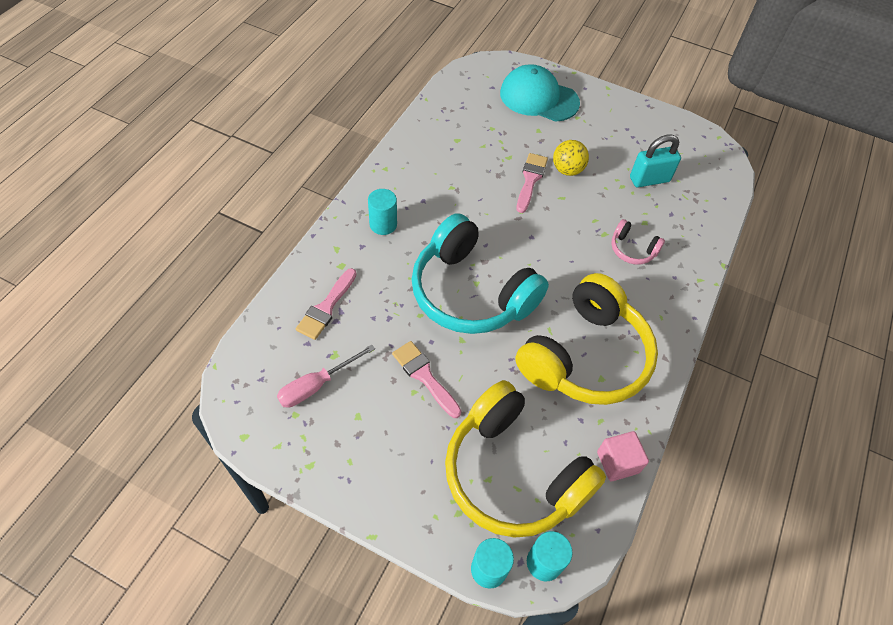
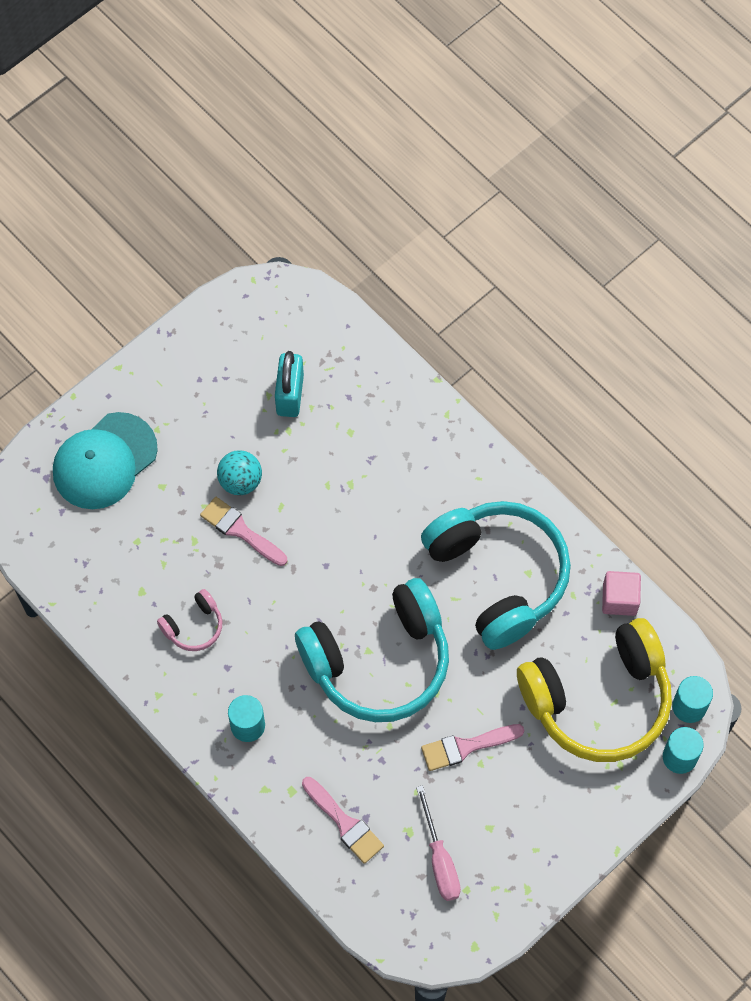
camera: 65 degrees left, 10 degrees up
yellow headphones [515,273,658,405] -> turquoise headphones [421,501,571,650]
yellow ball [553,140,589,176] -> turquoise ball [217,450,262,495]
pink headphones [611,219,665,265] -> pink headphones moved to [157,589,222,651]

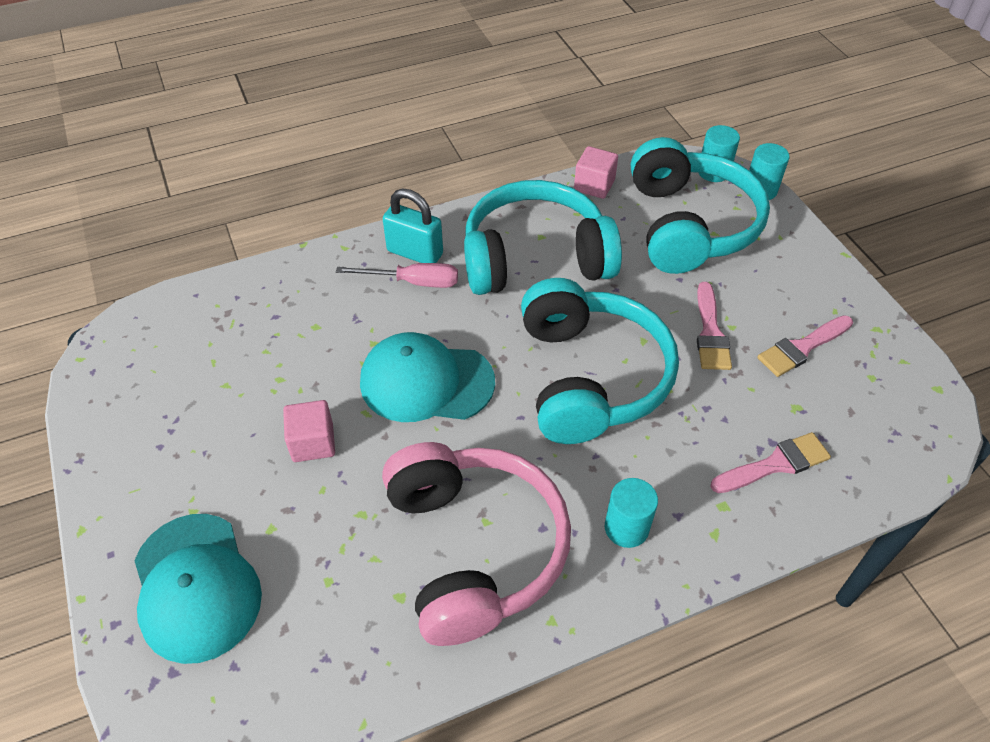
camera: 70 degrees left, 15 degrees down
pink headphones [157,589,222,651] -> pink headphones [382,442,571,646], size x2.36
pink brush [200,497,287,566] -> pink brush moved to [757,315,853,377]
turquoise ball [217,450,262,495] -> pink cube [283,400,335,462]
turquoise padlock [275,351,304,417] -> turquoise padlock moved to [383,189,443,263]
pink screwdriver [416,785,461,901] -> pink screwdriver moved to [336,263,458,288]
yellow headphones [517,618,672,762] -> turquoise headphones [631,137,770,274]
none -> turquoise cap [360,332,495,422]

